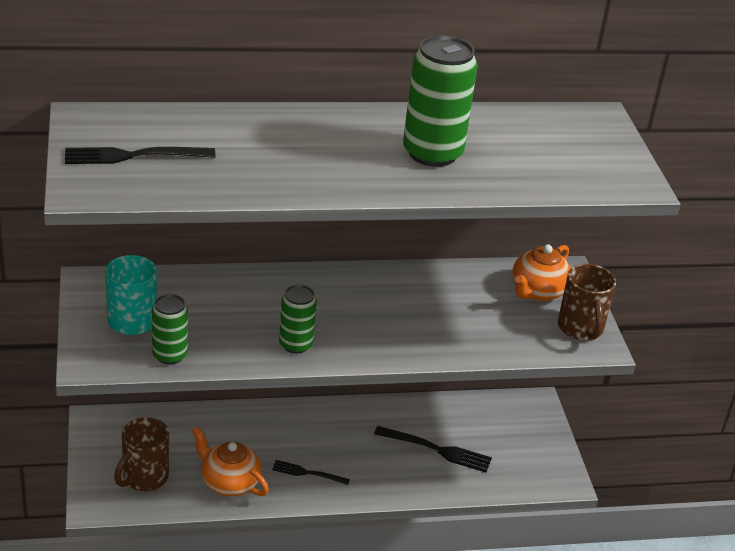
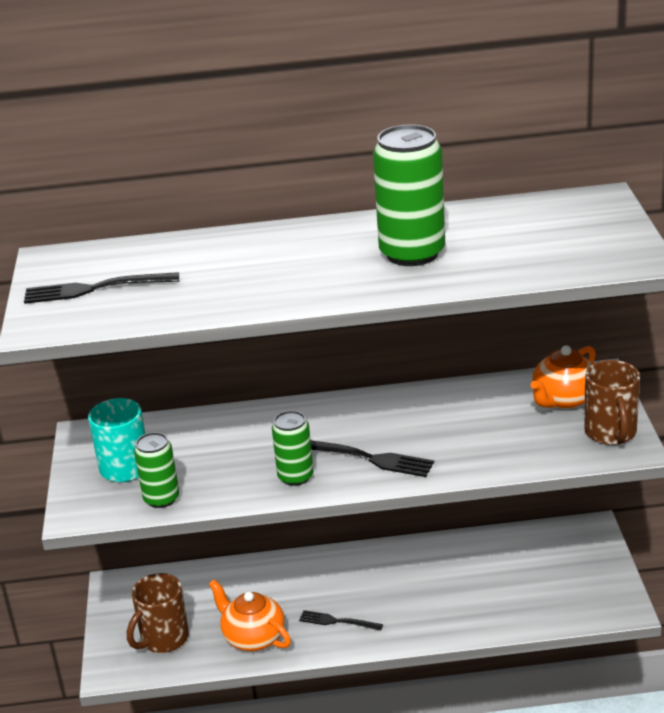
camera: 10 degrees right, 5 degrees down
black fork [374,426,492,473] -> black fork moved to [311,441,434,477]

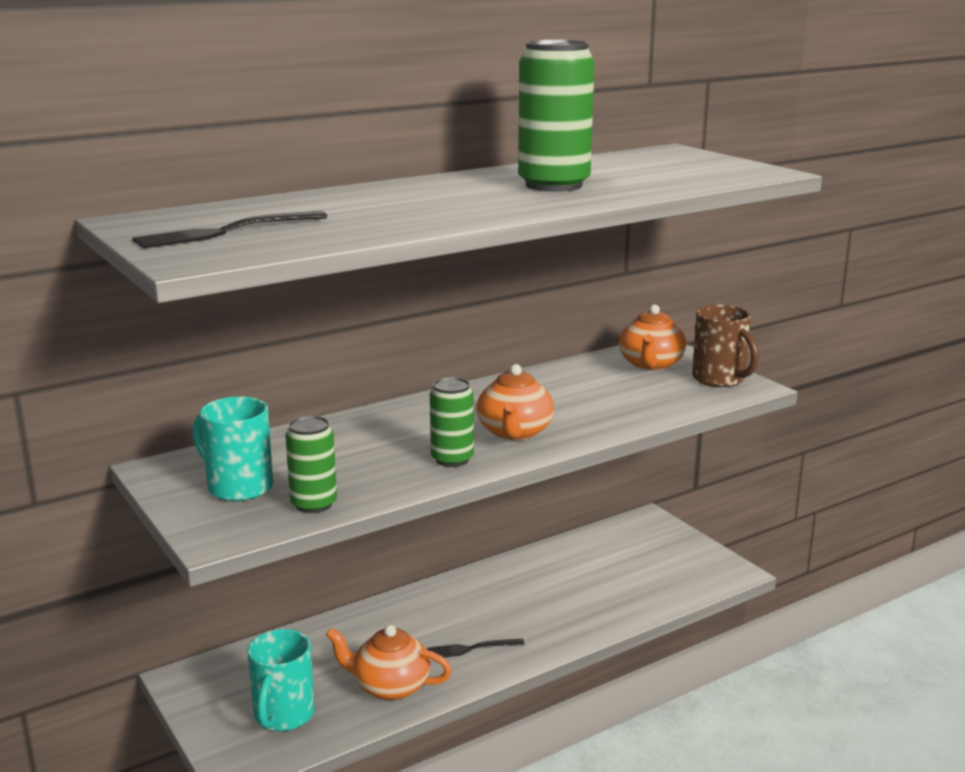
camera: 30 degrees left, 10 degrees down
brown mug [127,573,189,653] -> turquoise mug [247,629,315,731]
black fork [311,441,434,477] -> orange teapot [477,364,554,441]

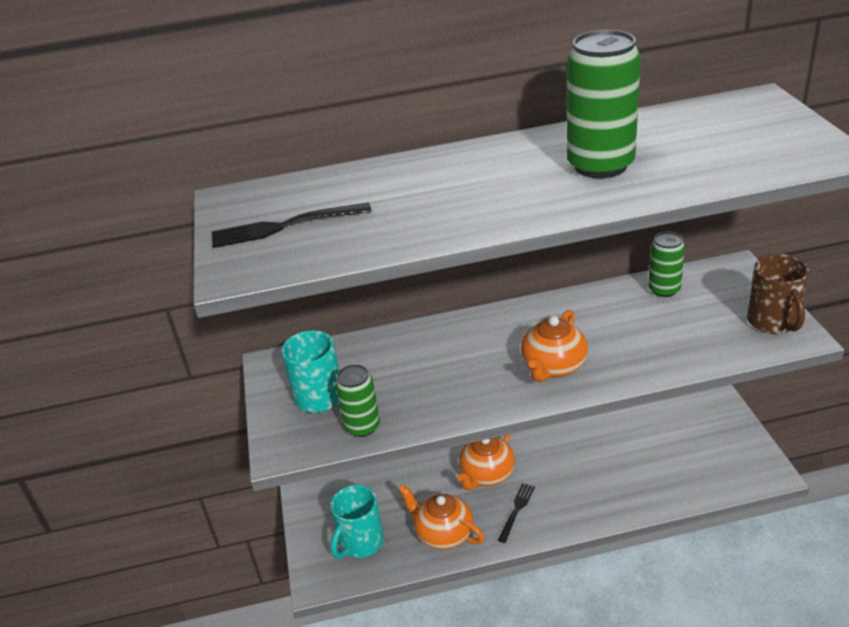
camera: 25 degrees right, 15 degrees up
black fork [427,639,524,657] -> black fork turned 105 degrees clockwise [498,483,535,543]
green can [430,377,474,467] -> green can moved to [648,231,685,297]
orange teapot [619,304,686,371] -> orange teapot moved to [457,434,515,490]

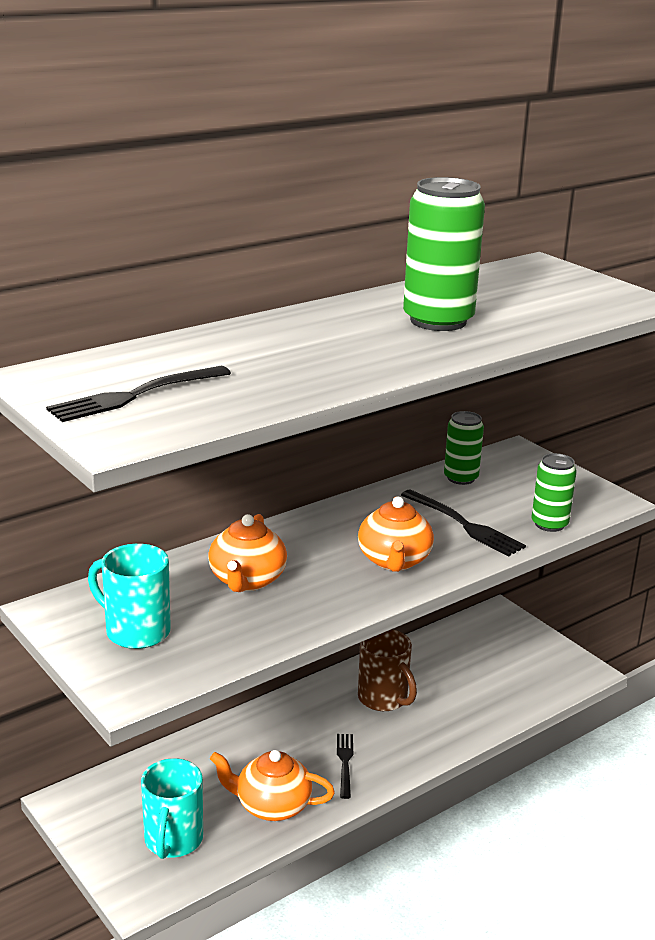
camera: 30 degrees left, 10 degrees down
green can [335,364,380,437] -> green can moved to [532,453,577,532]
orange teapot [457,434,515,490] -> orange teapot moved to [208,514,287,592]
brown mug [747,254,809,334] -> brown mug moved to [358,629,417,711]
none -> black fork [401,489,526,557]

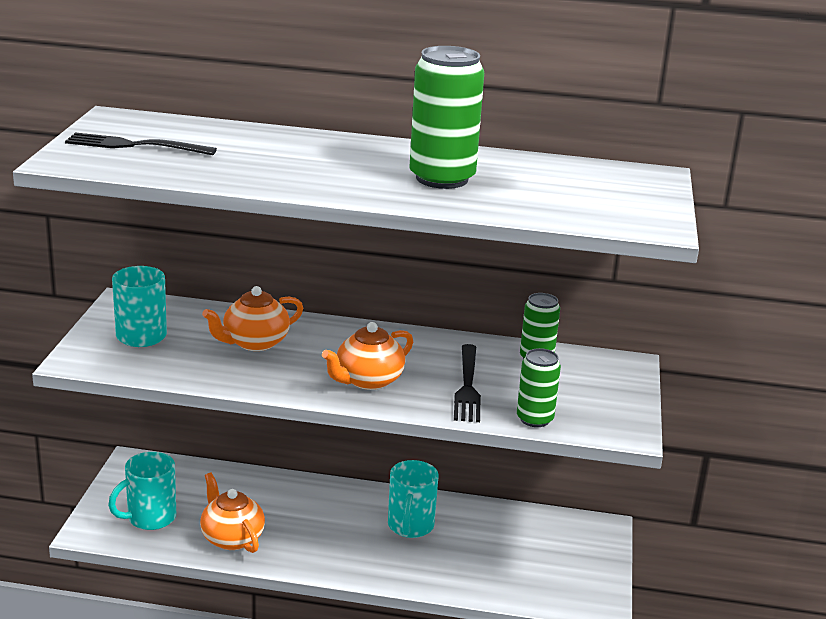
camera: 45 degrees right, 0 degrees up
black fork [337,734,353,799] -> none
brown mug [358,629,417,711] -> turquoise mug [388,460,439,538]

